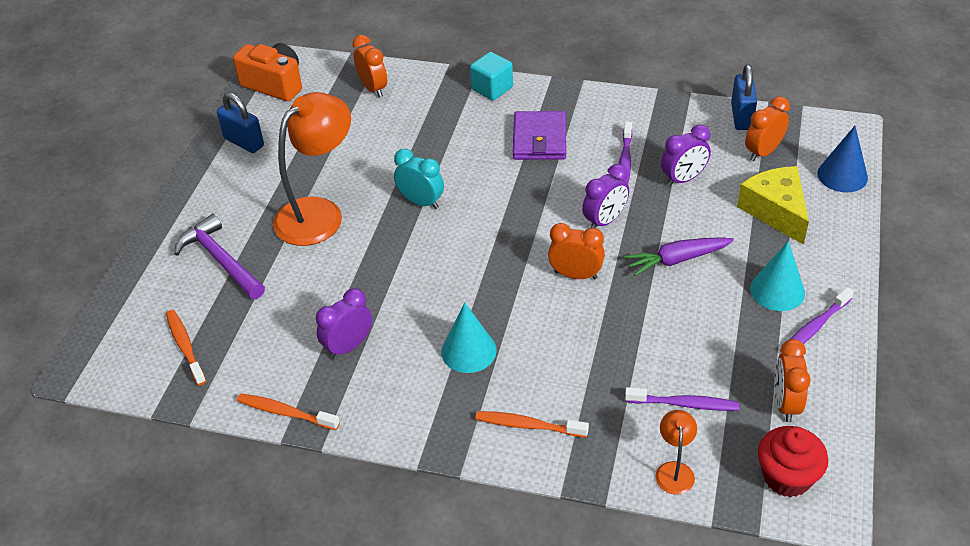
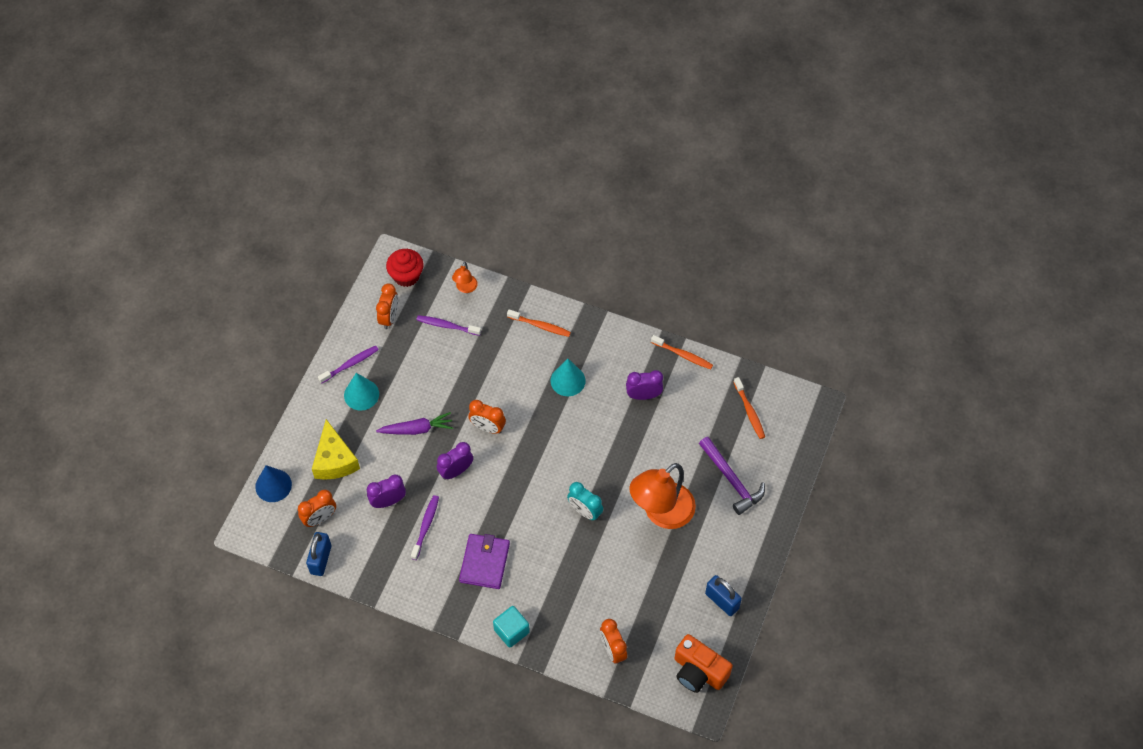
camera: 175 degrees left, 15 degrees up
purple clock [316,288,372,359] -> purple clock turned 150 degrees counterclockwise [626,370,663,400]

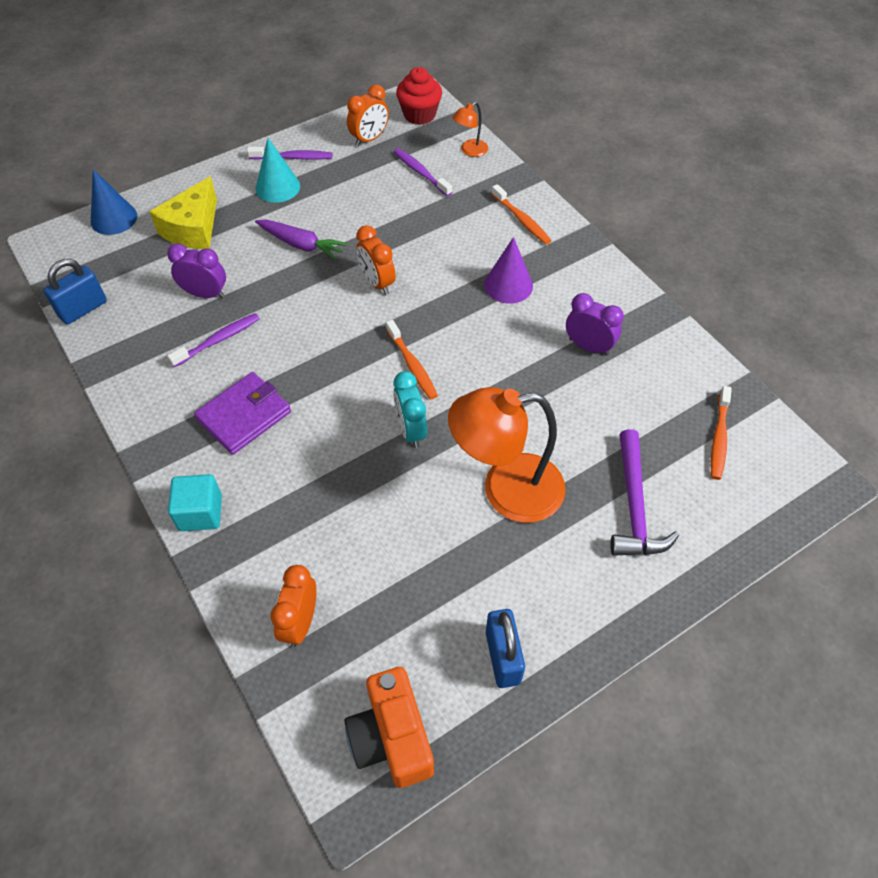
camera: 35 degrees right, 5 degrees down
orange clock [298,490,336,527] -> none
purple clock [437,442,473,480] -> none
turquoise cone [550,359,586,396] -> purple cone [484,237,533,304]
orange toothbrush [651,335,713,369] -> orange toothbrush moved to [386,320,438,400]

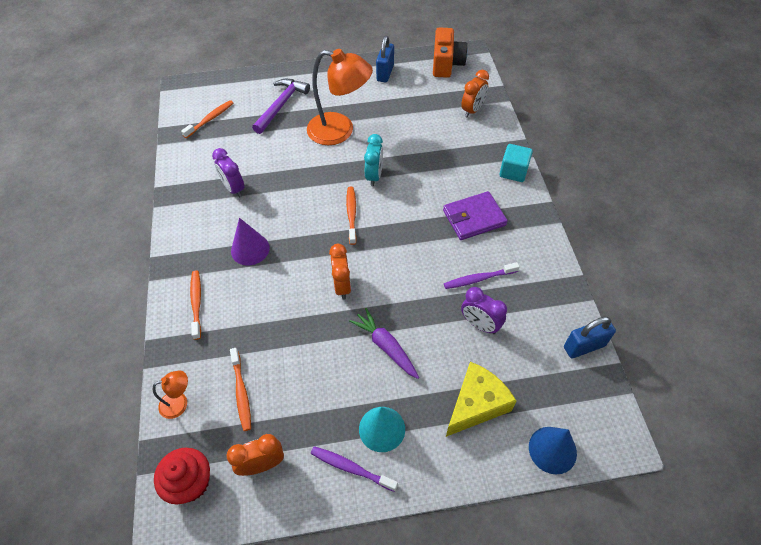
camera: 155 degrees left, 0 degrees up
purple toothbrush [394,148,452,196] -> orange toothbrush [230,348,251,431]

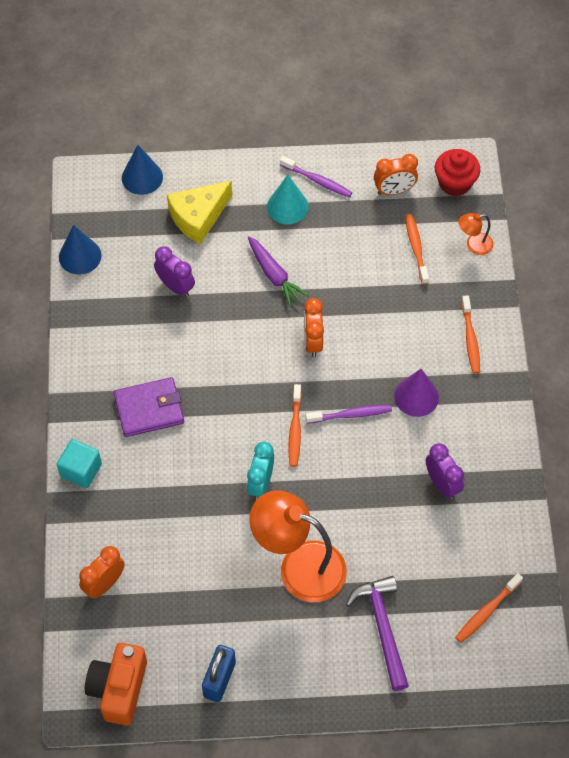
camera: 175 degrees left, 5 degrees up
purple hammer [252,79,310,134] -> purple hammer turned 135 degrees clockwise [346,576,409,691]
purple toothbrush [444,262,520,289] -> purple toothbrush moved to [306,405,392,424]
blue padlock [564,317,616,358] -> blue cone [59,225,102,274]

